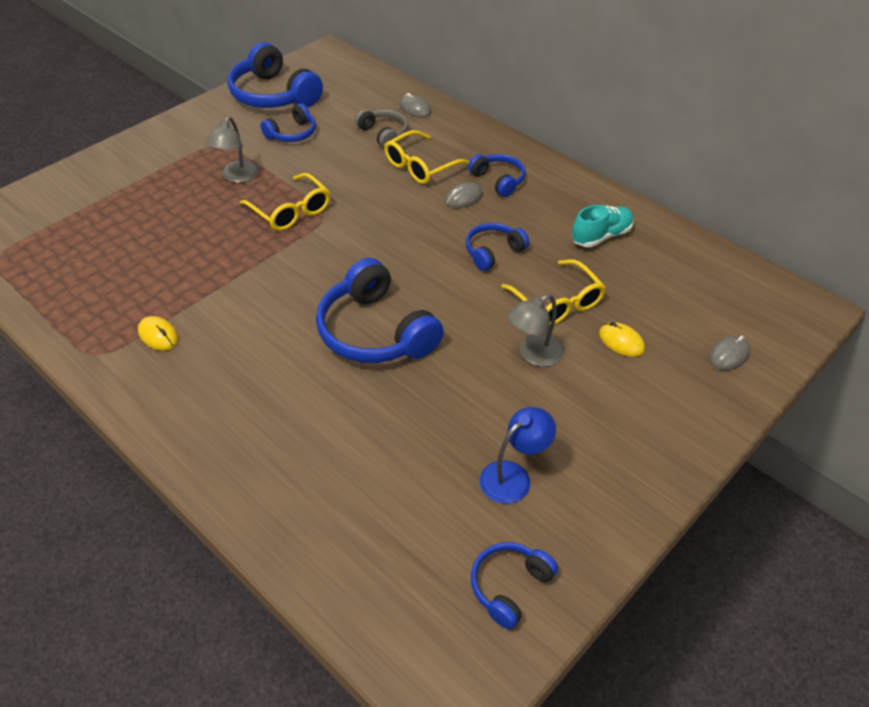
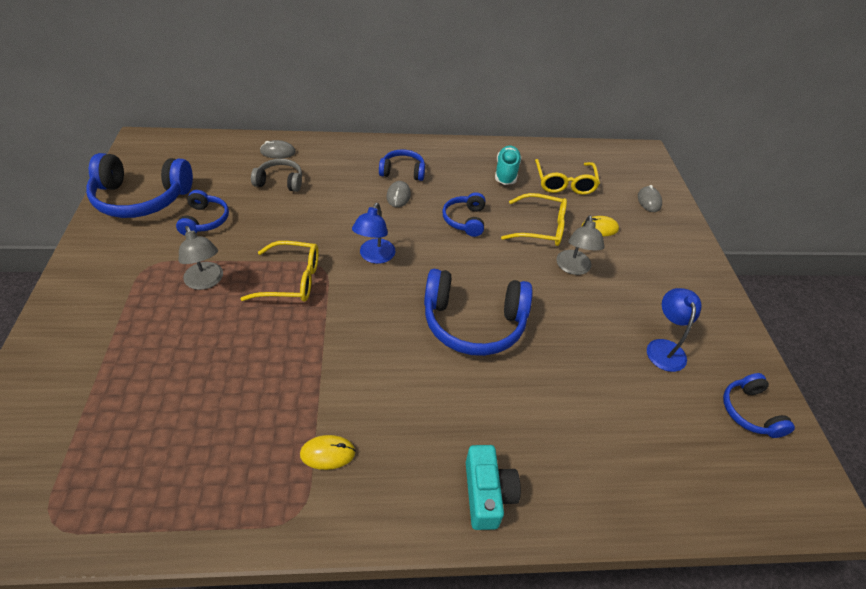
camera: 50 degrees left, 0 degrees up
yellow glasses [384,130,470,184] -> yellow glasses moved to [535,159,600,195]
none -> blue lamp [352,203,395,264]
none -> turquoise camera [466,445,521,530]

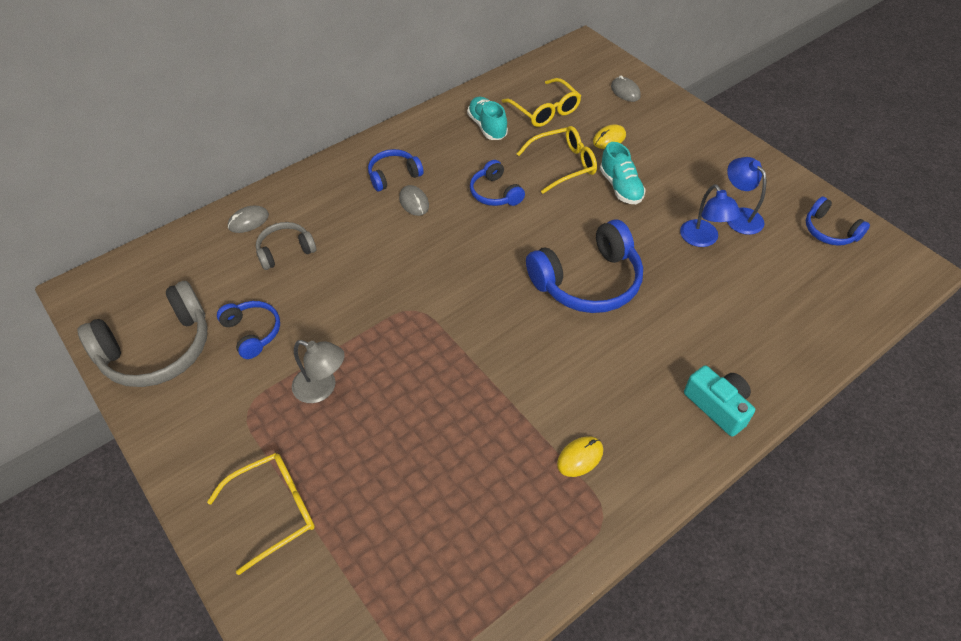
camera: 30 degrees left, 5 degrees up
blue headphones [86,153,193,218] -> grey headphones [77,281,207,387]
yellow glasses [240,241,319,302] -> yellow glasses moved to [207,453,315,575]
blue lamp [352,203,395,264] -> blue lamp moved to [680,184,741,247]
grey lamp [556,215,604,275] -> turquoise shoe [600,142,646,204]

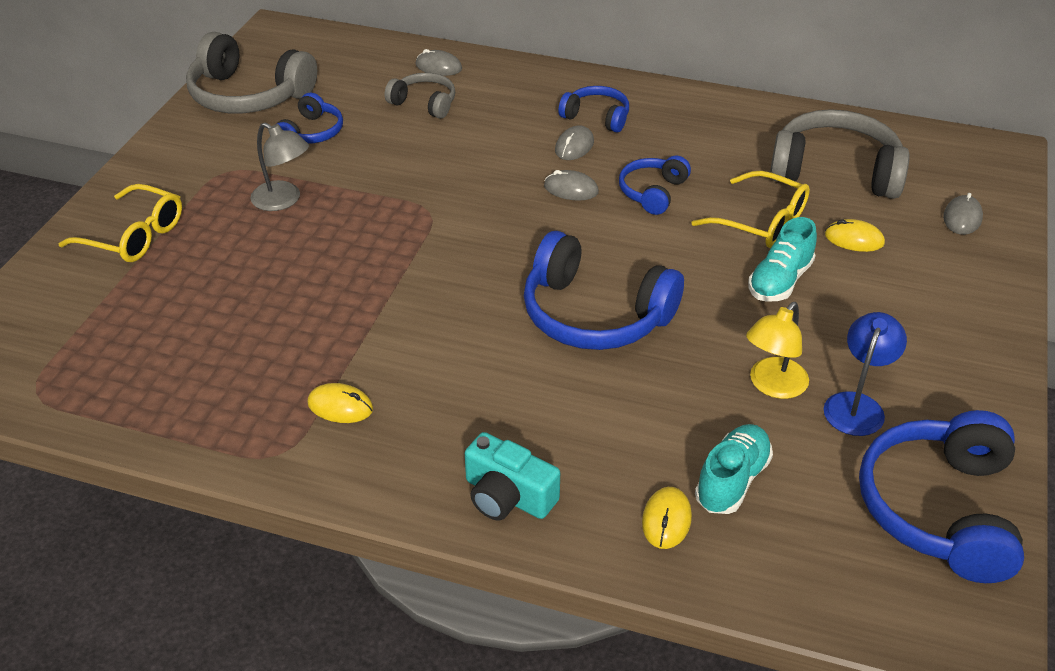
camera: 55 degrees right, 10 degrees down
grey lamp [292,340,345,403] -> grey lamp turned 45 degrees counterclockwise [250,123,309,211]
turquoise shoe [467,97,508,140] -> turquoise shoe moved to [695,424,773,514]
yellow glasses [501,78,581,127] -> grey headphones [770,109,910,199]
blue lamp [680,184,741,247] -> yellow lamp [746,302,809,399]
turquoise camera [684,365,755,437] -> turquoise camera turned 105 degrees clockwise [465,432,560,521]
blue headphones [806,197,870,246] -> blue headphones [859,410,1024,583], size x1.84
none -> grey mouse [544,170,599,201]
none -> yellow mouse [642,487,692,549]

